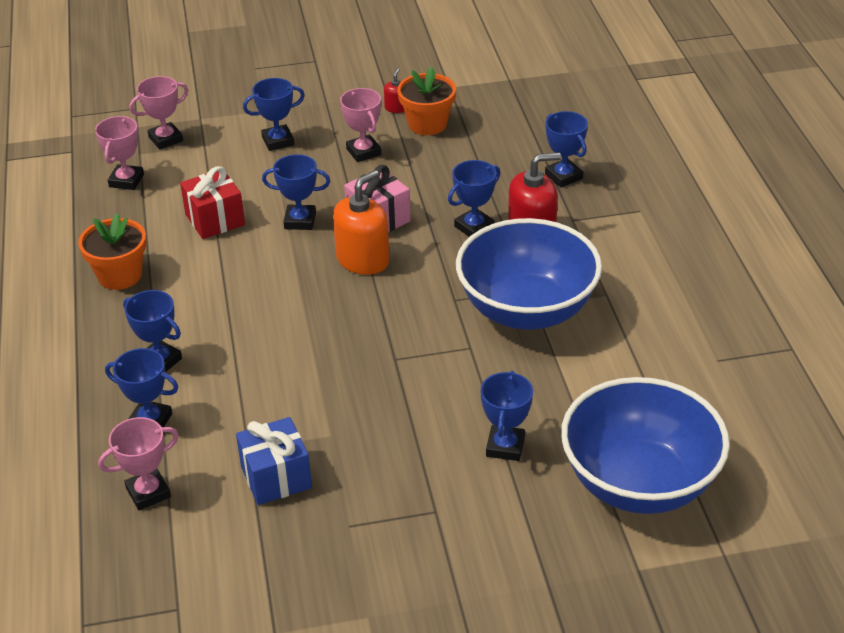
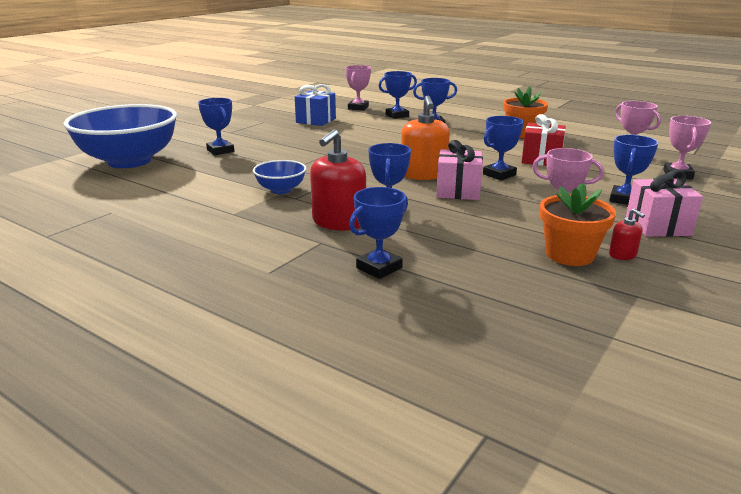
camera: 135 degrees right, 15 degrees down
blue bowl [456,218,602,330] -> blue bowl [253,160,306,194], size x0.45
blue trophy [545,111,588,188] -> blue trophy turned 60 degrees counterclockwise [349,187,408,279]
none -> pink gift [626,170,703,237]

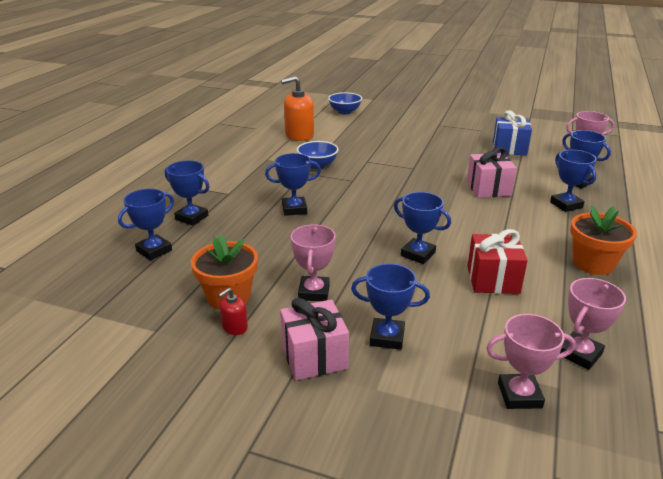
camera: 75 degrees right, 5 degrees up
blue bowl [64,104,177,168] -> blue bowl [328,92,362,114], size x0.45
blue trophy [198,98,234,155] -> blue trophy moved to [118,189,174,260]
red soap dispenser [310,129,366,231] -> none
orange soap dispenser [401,96,450,180] -> orange soap dispenser moved to [281,76,314,141]
pink gift [436,140,483,200] -> pink gift moved to [467,147,517,198]

